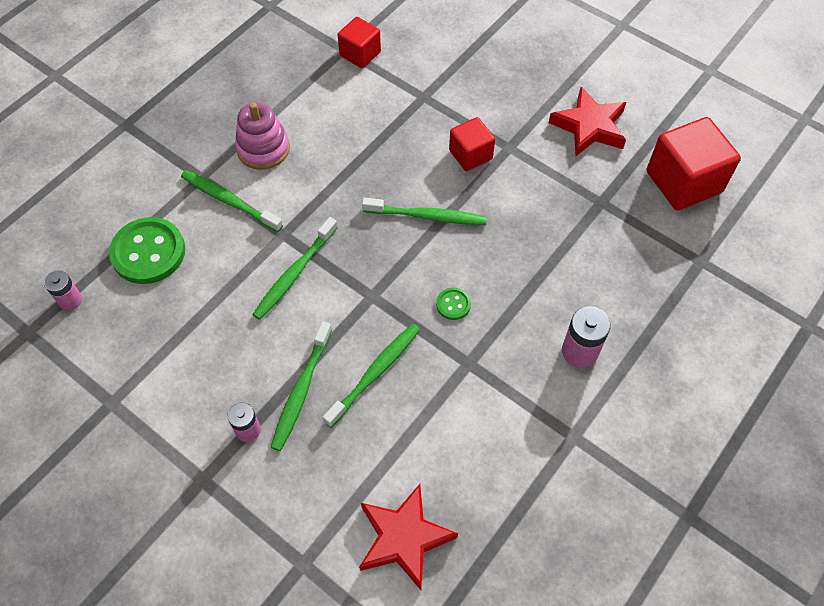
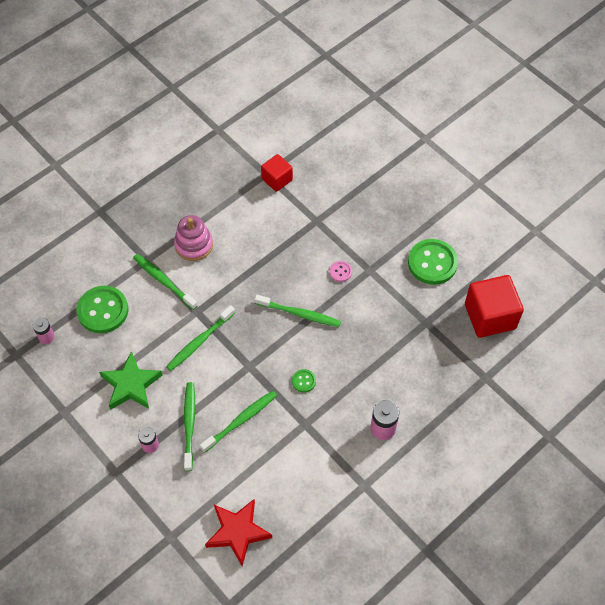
camera: 10 degrees right, 0 degrees up
green toothbrush [270,321,332,451] -> green toothbrush turned 150 degrees clockwise [184,382,195,471]
red cube [449,117,495,171] -> pink button [329,261,352,282]
red star [549,87,626,156] -> green button [408,239,458,285]
none -> green star [99,351,163,410]

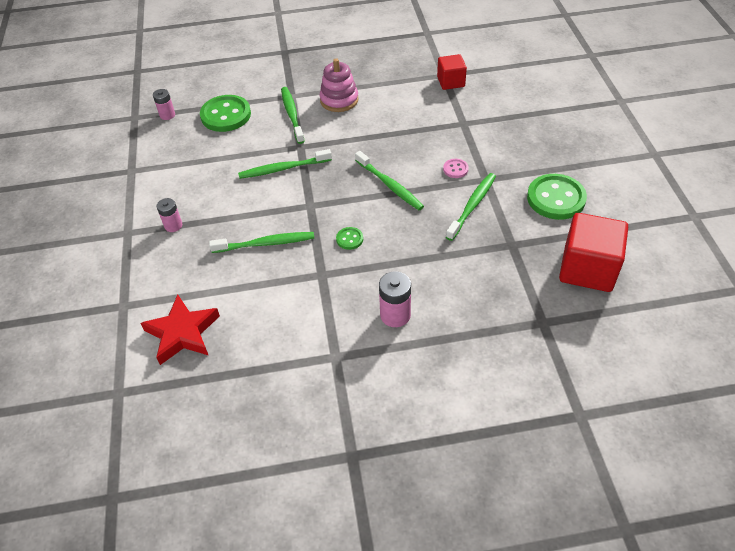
camera: 35 degrees right, 10 degrees down
green star [99,351,163,410] -> none
green toothbrush [184,382,195,471] -> green toothbrush moved to [446,173,496,241]

